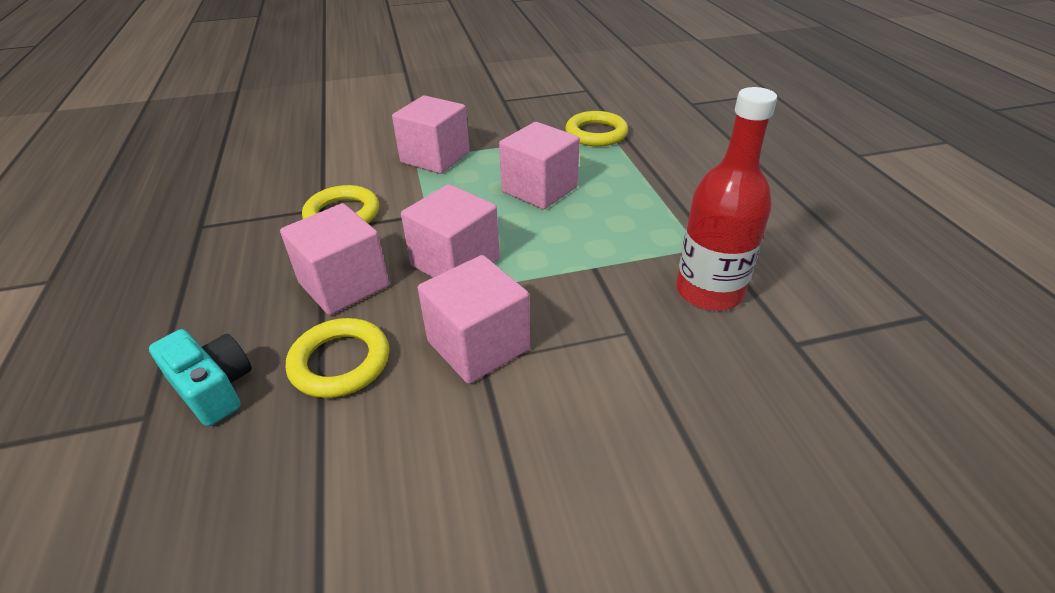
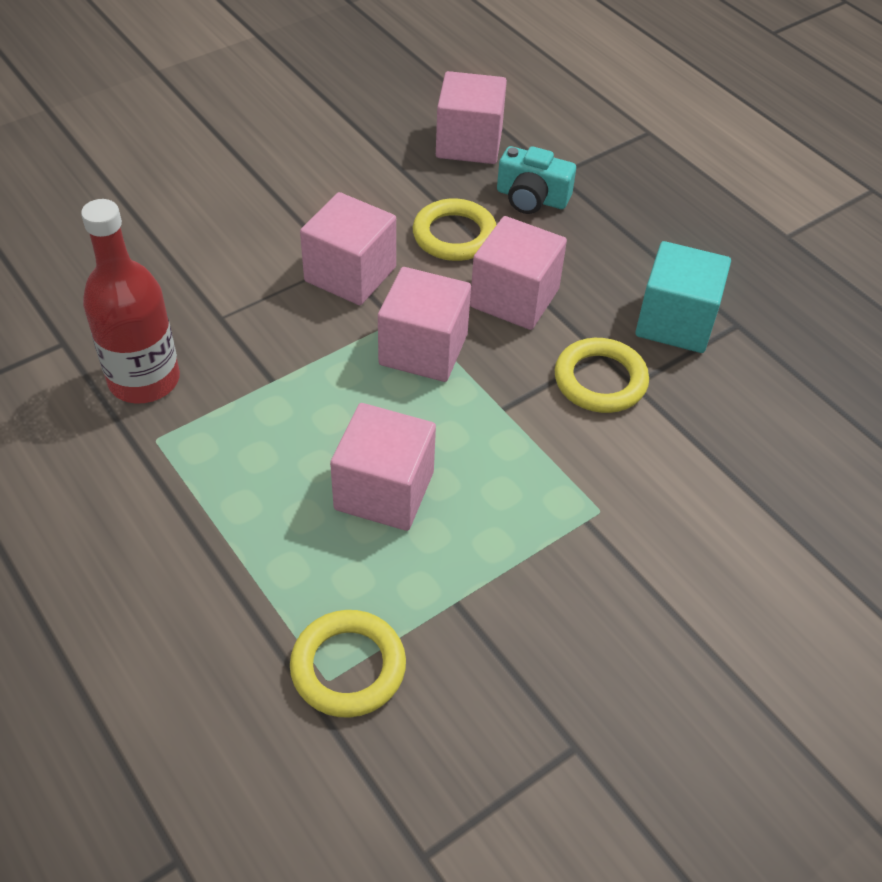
camera: 155 degrees right, 10 degrees up
pink cube [392,95,470,174] -> pink cube moved to [436,71,507,164]
none -> turquoise cube [635,241,731,353]

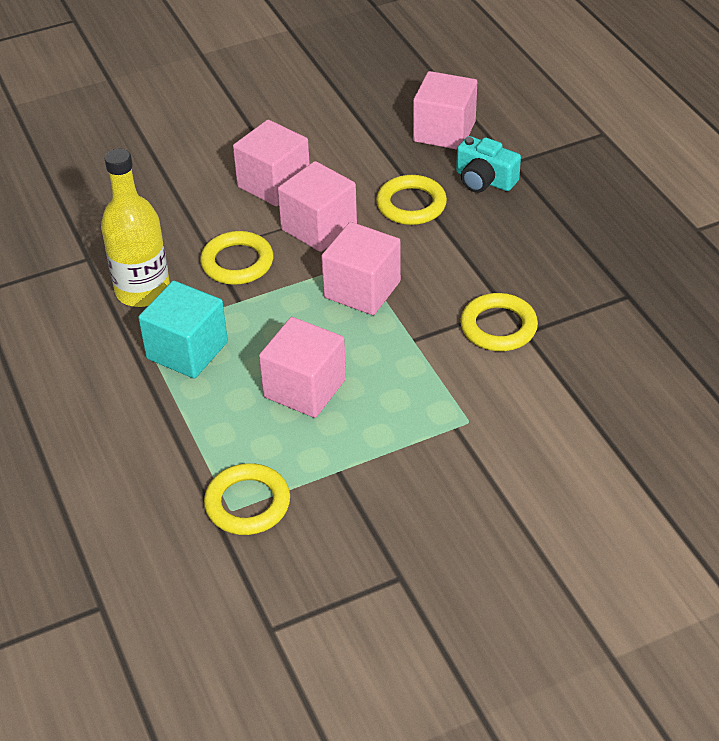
camera: 15 degrees right, 5 degrees down
red bottle [81,199,180,403] -> yellow bottle [101,149,170,307]
pink cube [470,216,567,330] -> pink cube moved to [233,120,310,206]
turquoise cube [635,241,731,353] -> turquoise cube moved to [138,281,228,379]
none -> yellow ring [200,231,273,285]

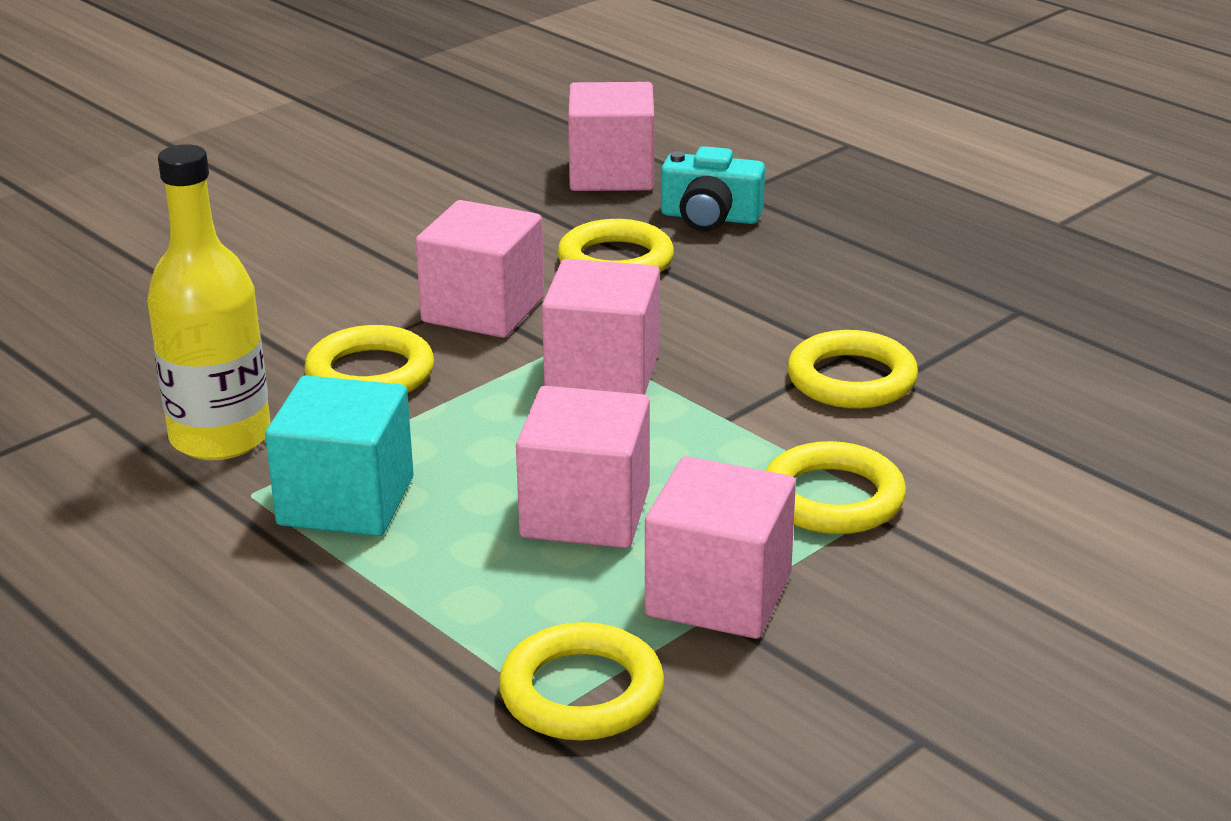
camera: 20 degrees left, 15 degrees down
pink cube [233,120,310,206] -> pink cube moved to [645,456,796,639]
none -> yellow ring [766,441,906,534]

